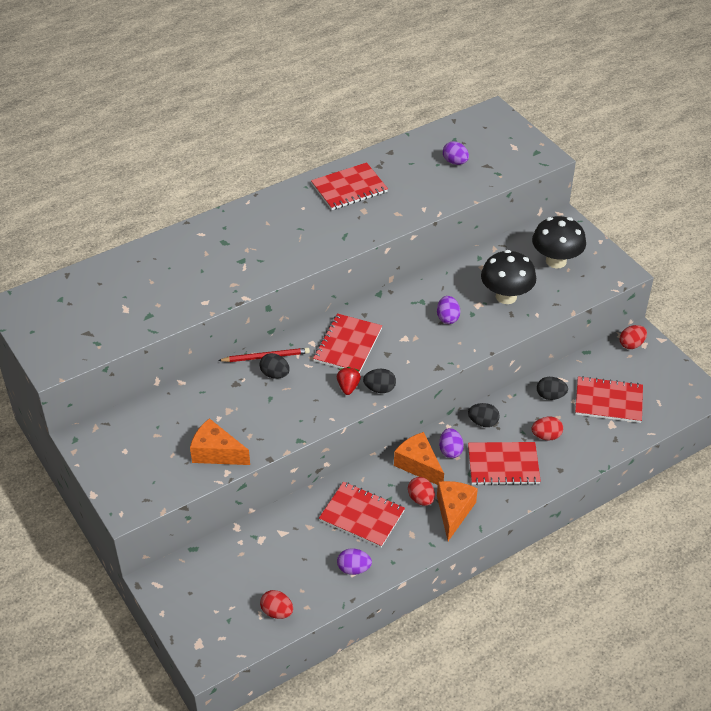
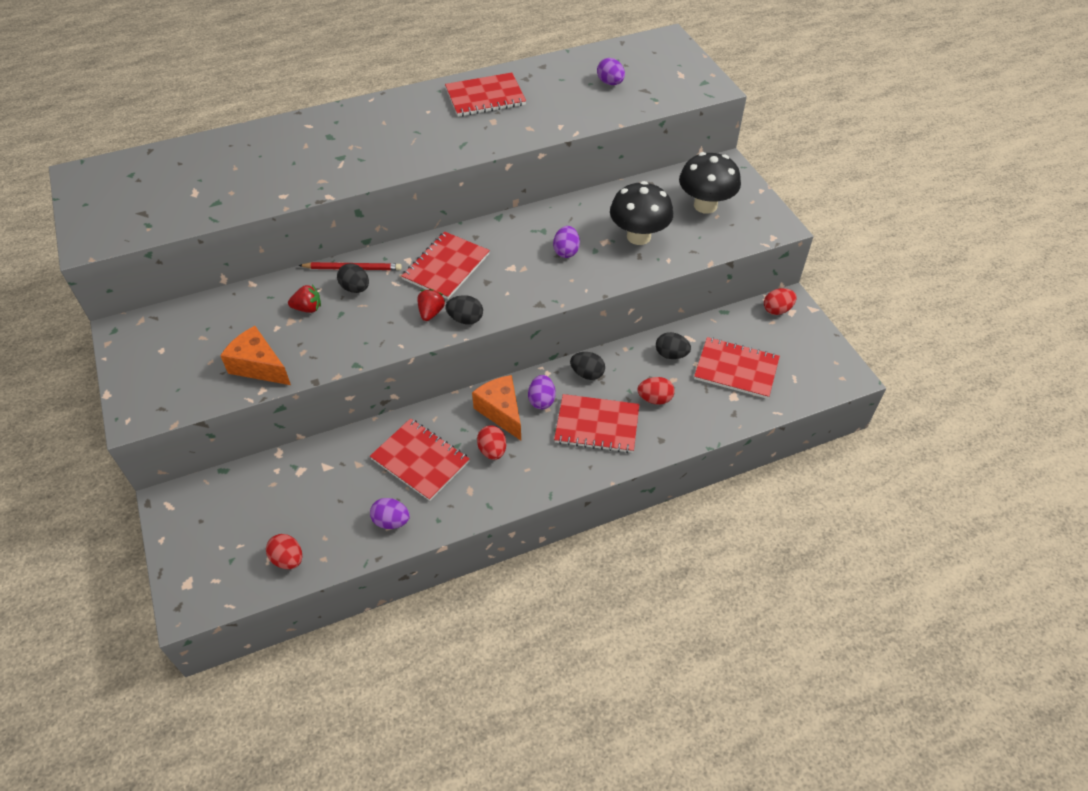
camera: 10 degrees right, 5 degrees up
orange cheese [437,481,478,541] -> none
none -> red strawberry [288,285,321,313]

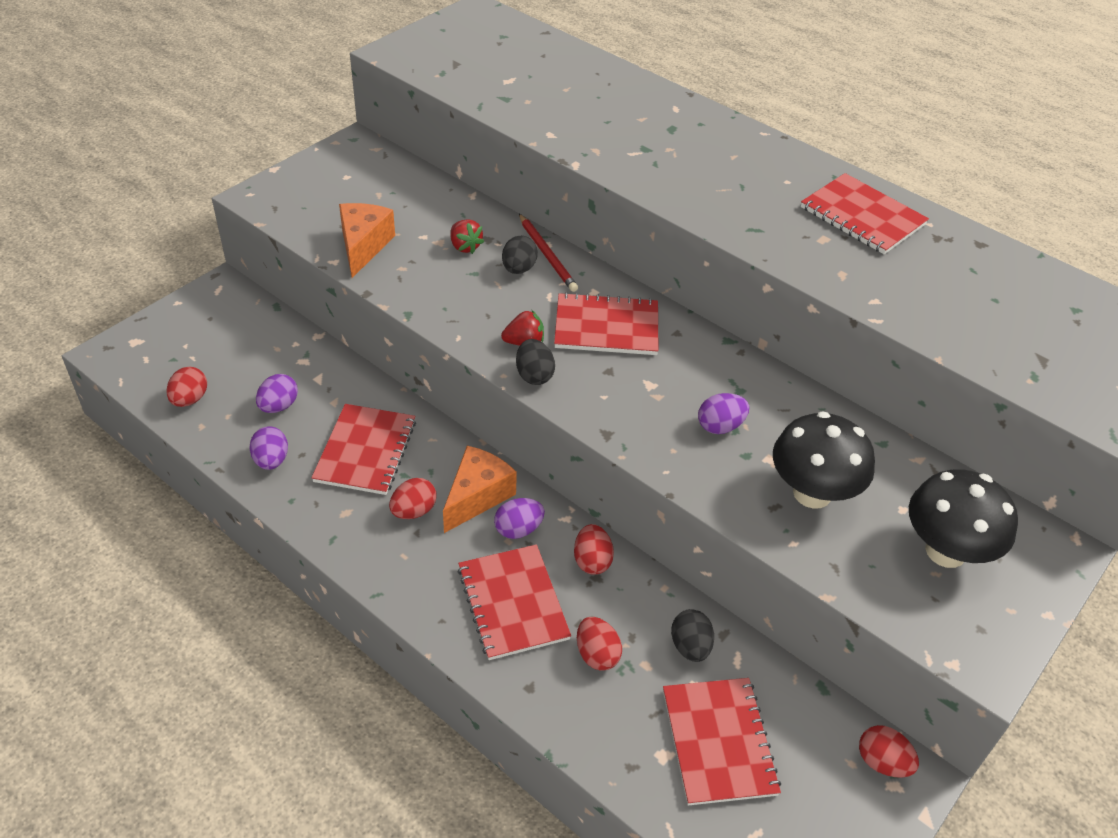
camera: 60 degrees right, 5 degrees down
black egg [570,352,605,380] -> red egg [574,524,614,575]
purple egg [597,58,625,85] -> purple egg moved to [256,374,298,413]

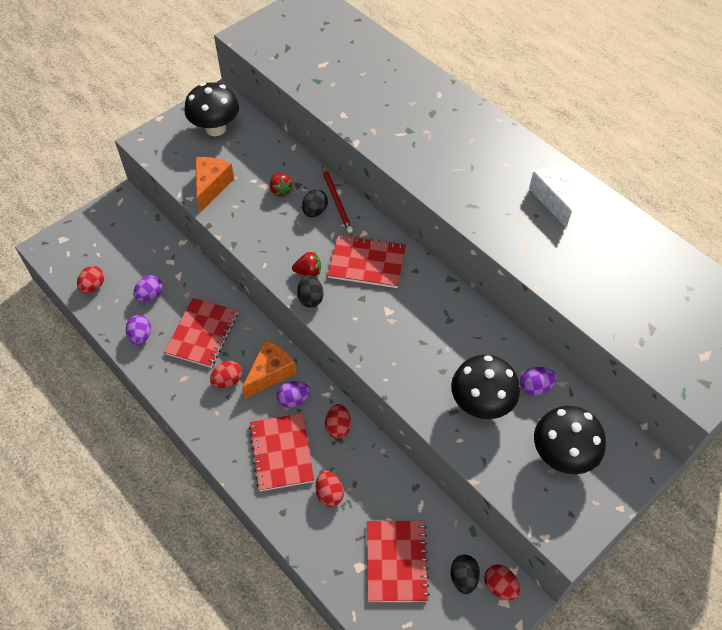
camera: 10 degrees right, 10 degrees up
black egg [671,609,714,662] -> black egg moved to [451,554,480,594]
purple egg [698,393,749,434] -> purple egg moved to [520,367,557,396]
red notebook [801,173,929,254] -> white cheese [529,166,574,228]
none -> black mushroom [185,82,239,136]

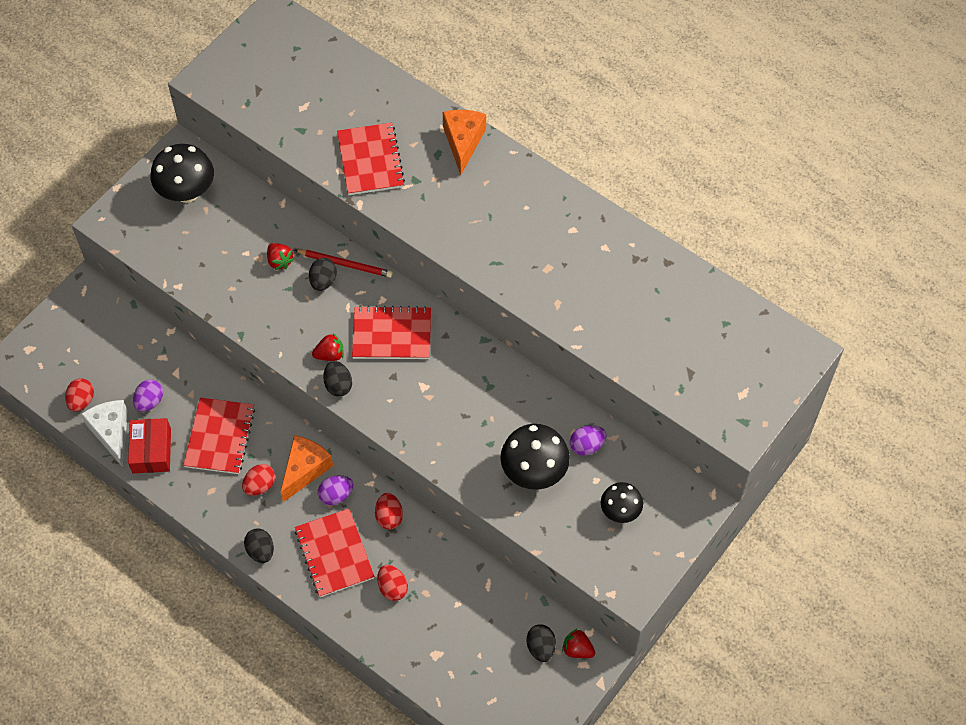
camera: 10 degrees left, 5 degrees up
purple egg [126,315,151,345] -> red box [128,418,171,473]
orange cheese [195,157,234,213] -> orange cheese moved to [443,110,486,175]
red pencil [322,165,353,233] -> red pencil turned 45 degrees counterclockwise [295,250,393,278]
red notebook [367,521,430,602] -> red notebook moved to [337,123,405,195]
red egg [484,564,520,600] -> red strawberry [562,628,595,658]
white cheese [529,166,574,228] -> white cheese moved to [81,400,128,467]
black mushroom [534,406,606,474] -> black mushroom [601,482,643,523], size x0.61
none -> black egg [244,528,274,563]

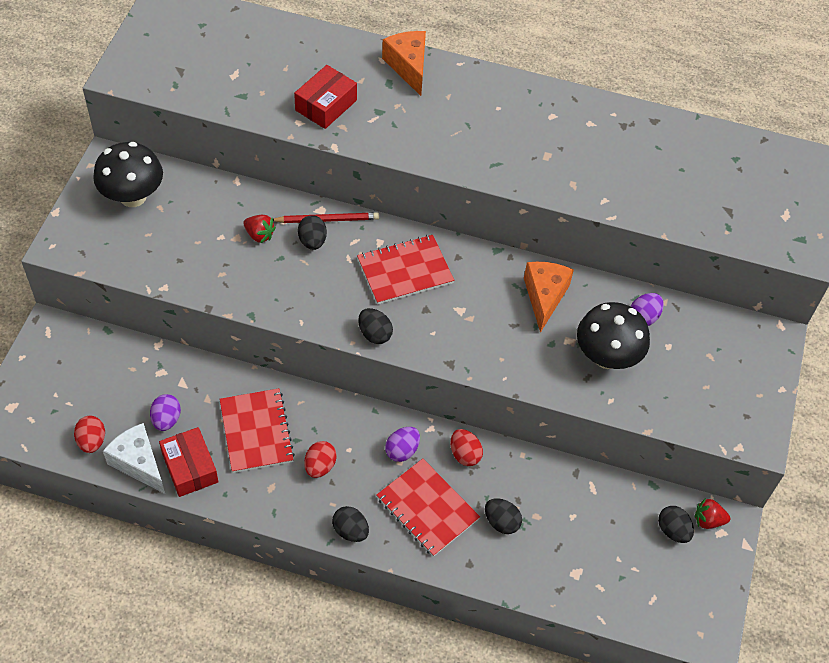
camera: 25 degrees left, 5 degrees down
orange cheese [281,435,333,502] -> orange cheese moved to [524,262,574,333]
red strawberry [312,333,344,361] -> none
red notebook [337,123,405,195] -> red box [294,65,357,129]
red egg [377,565,408,601] -> black egg [485,498,522,534]
black mushroom [601,482,643,523] -> none

